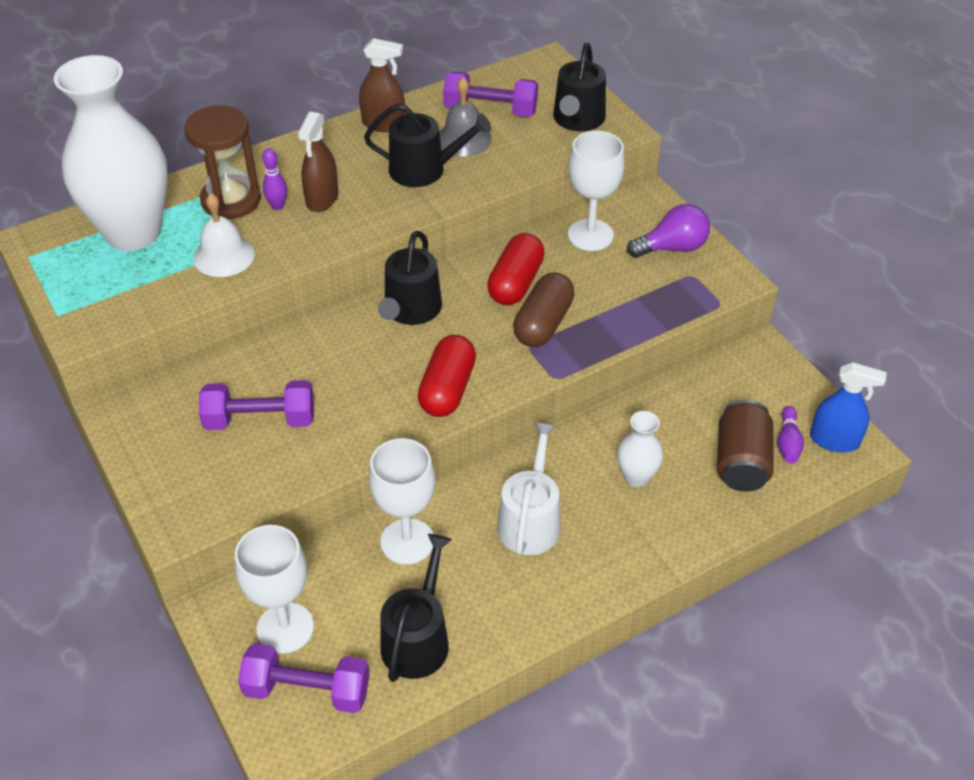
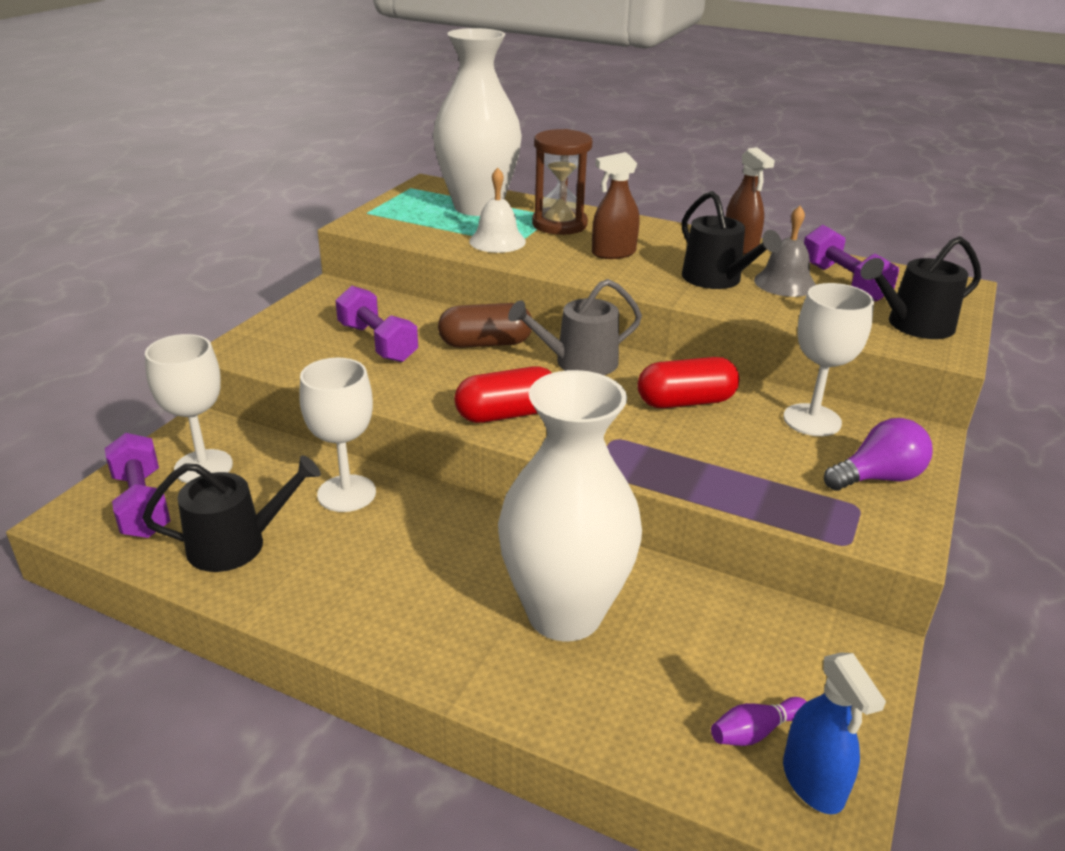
camera: 55 degrees right, 15 degrees down
purple bowling pin [262,148,287,210] -> none
black watering can [378,231,442,325] -> grey watering can [508,279,642,375]
white watering can [497,422,561,555] -> none
brown capsule [513,272,575,347] -> brown capsule moved to [438,303,532,348]
white vase [617,411,663,487] -> white vase [498,370,642,642], size x2.29
purple light bulb [627,204,710,258] -> purple light bulb turned 60 degrees counterclockwise [824,418,932,491]
brown can [717,400,773,492] -> none

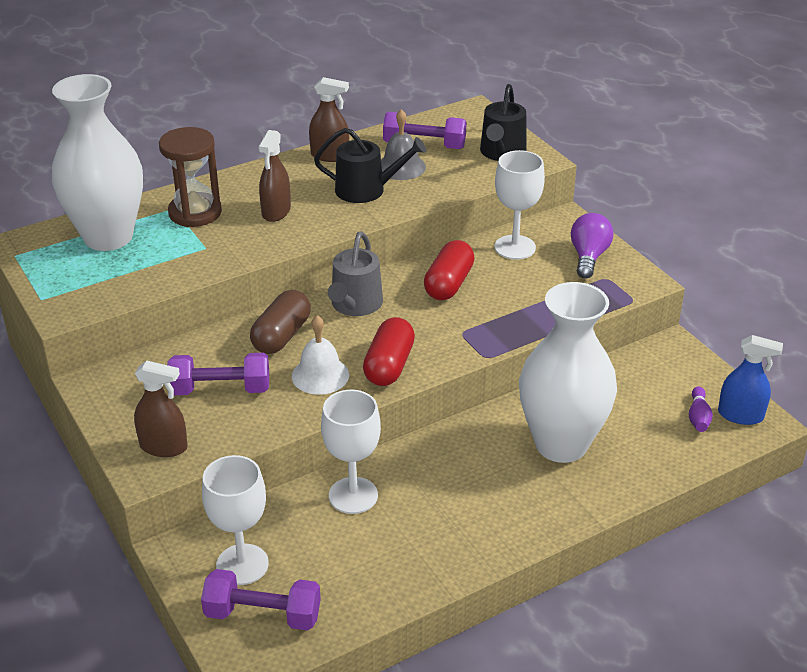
camera: 55 degrees left, 5 degrees up
black watering can [143,455,321,572] -> none
white bell [469,168,526,253] -> white bell moved to [292,315,349,395]
none -> brown spray bottle [134,360,188,457]

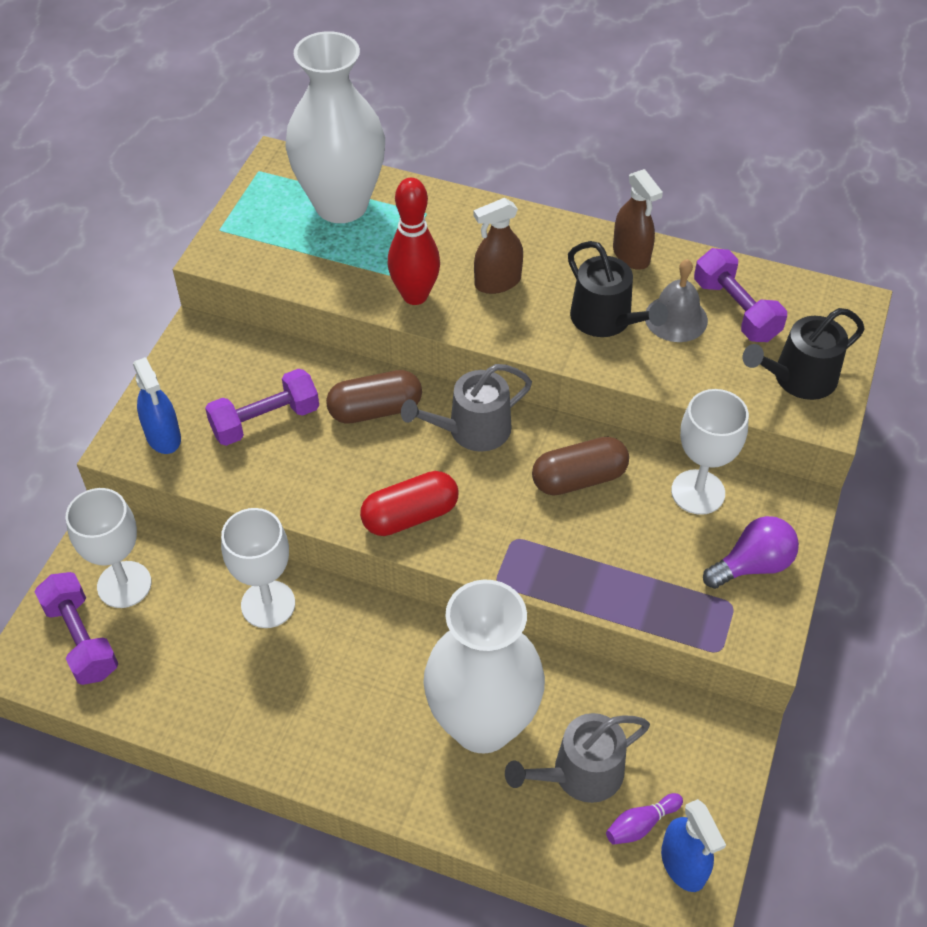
camera: 50 degrees right, 15 degrees up
brown spray bottle [134,360,188,457] -> blue spray bottle [133,357,181,454]
brown hourglass [159,127,222,227] -> none
purple dumbbell [167,353,269,395] -> purple dumbbell turned 75 degrees counterclockwise [205,368,319,446]
white bell [292,315,349,395] -> none
red capsule [424,240,475,300] -> brown capsule [532,437,629,496]
none -> red bowling pin [387,178,440,305]
none -> grey watering can [505,713,650,803]

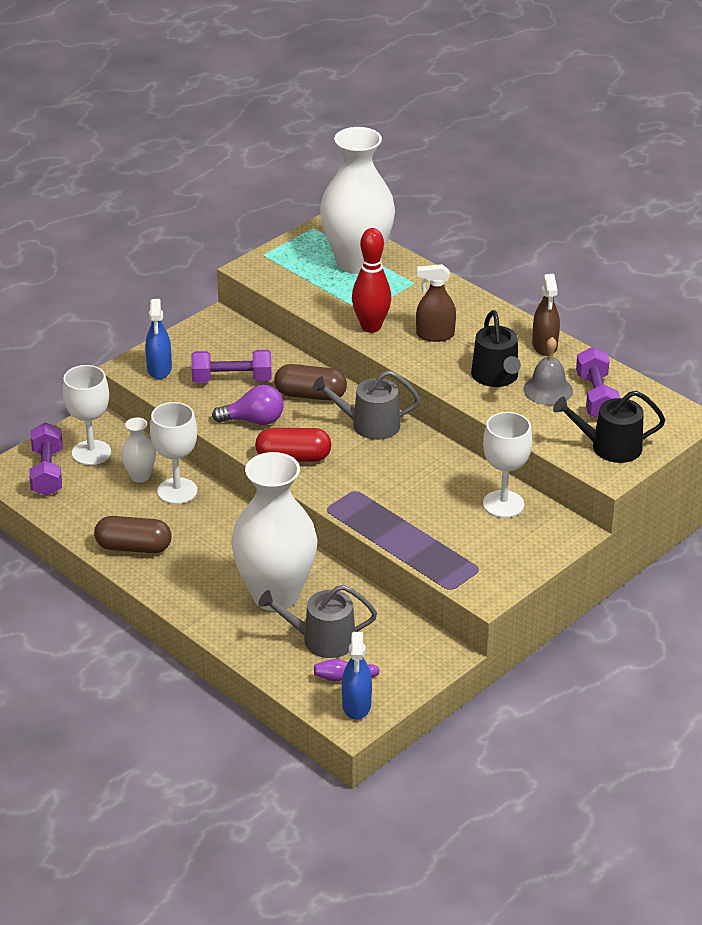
camera: 25 degrees right, 15 degrees down
brown capsule [532,437,629,496] -> brown capsule moved to [94,516,171,553]
purple light bulb [703,516,799,589] -> purple light bulb moved to [212,385,284,425]
none -> white vase [121,417,156,482]

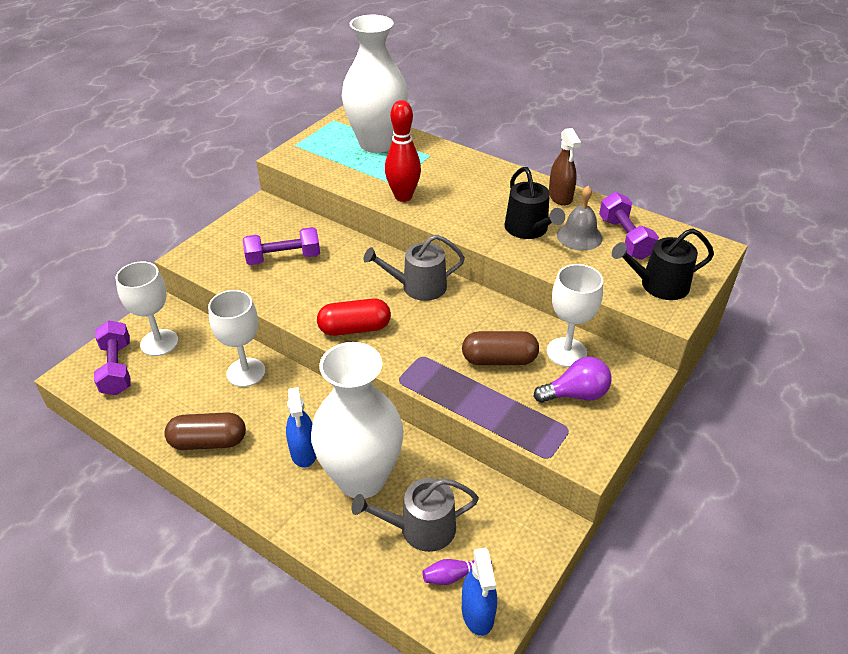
camera: 10 degrees left, 5 degrees up
white vase [121,417,156,482] -> none
blue spray bottle [145,299,172,379] -> blue spray bottle moved to [286,387,316,468]
purple light bulb [212,385,284,425] -> purple light bulb moved to [534,357,612,403]
brown capsule [274,364,347,401] -> brown capsule moved to [462,331,539,365]
brown spray bottle [416,264,456,342] -> none

